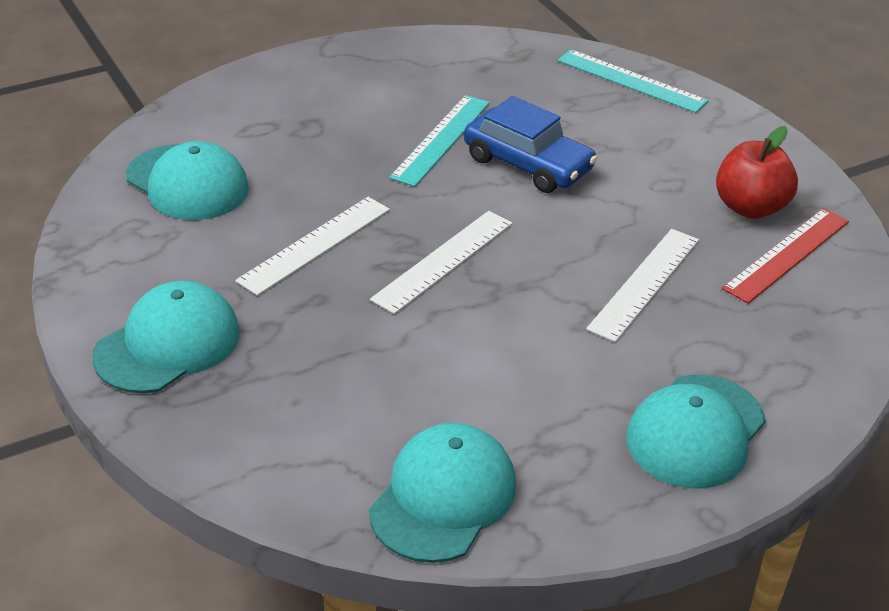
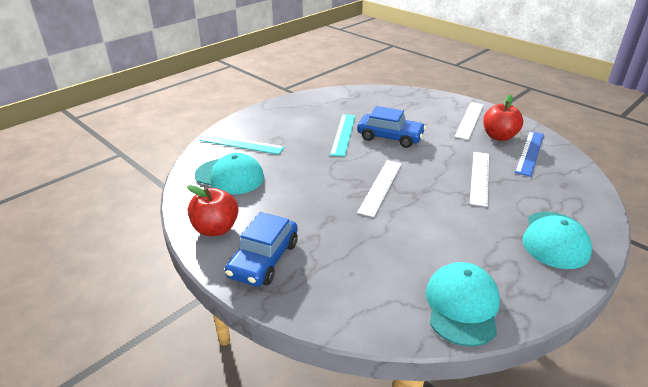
camera: 15 degrees left, 5 degrees down
turquoise cap [92,281,240,393] -> blue car [225,212,298,287]
white ruler [235,197,390,296] -> white ruler moved to [455,102,483,140]
turquoise ruler [558,49,708,113] -> turquoise ruler moved to [199,133,284,155]
red ruler [722,208,849,304] -> blue ruler [515,131,544,177]
none -> red apple [187,185,239,236]

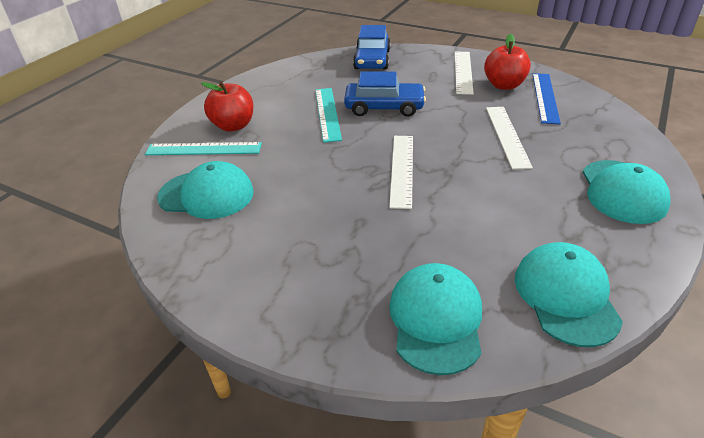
camera: 15 degrees left, 5 degrees up
red apple [187,185,239,236] -> red apple moved to [201,81,253,132]
blue car [225,212,298,287] -> blue car moved to [353,25,391,70]
none -> turquoise cap [389,263,482,375]

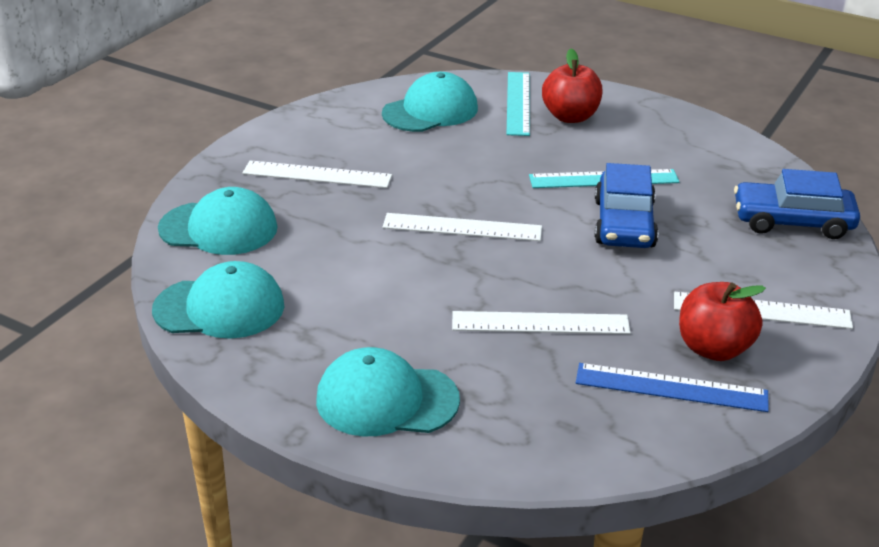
camera: 90 degrees right, 5 degrees down
turquoise cap [157,161,254,219] -> turquoise cap turned 135 degrees counterclockwise [382,72,478,132]
none -> white ruler [242,161,392,188]

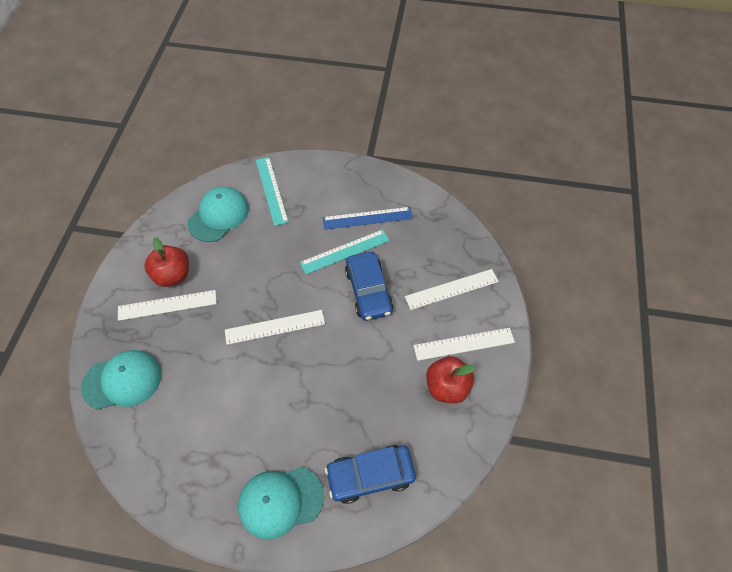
camera: 20 degrees left, 25 degrees up
turquoise cap [152,261,284,339] -> none
white ruler [452,311,631,334] -> white ruler moved to [405,269,499,310]
red apple [542,49,603,123] -> red apple moved to [144,237,189,287]
blue ruler [576,363,769,412] -> blue ruler moved to [323,207,413,230]
blue car [734,169,860,239] -> blue car moved to [325,445,416,504]

